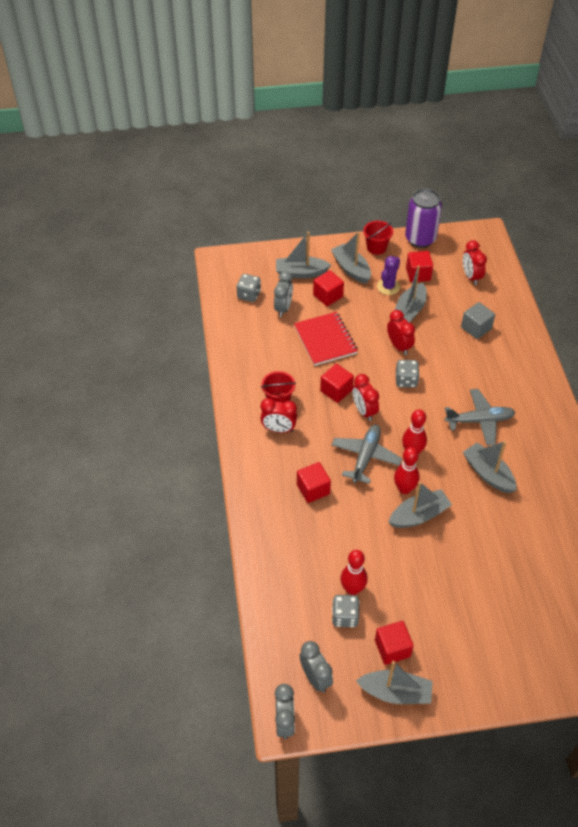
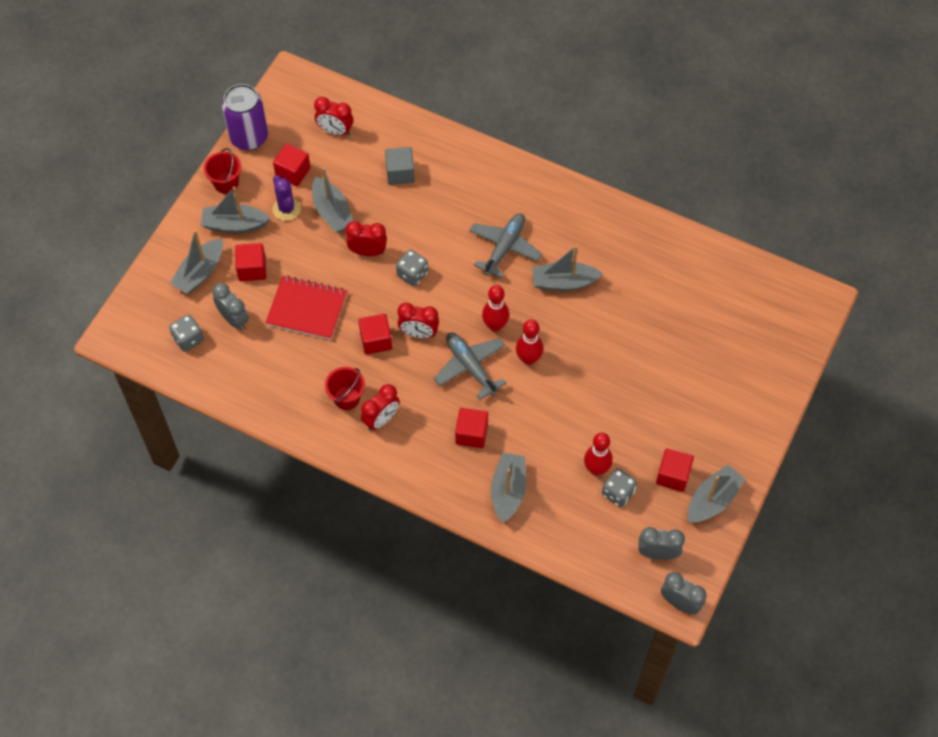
camera: 55 degrees left, 10 degrees up
grey boat [389,481,452,528] -> grey boat moved to [491,453,526,523]

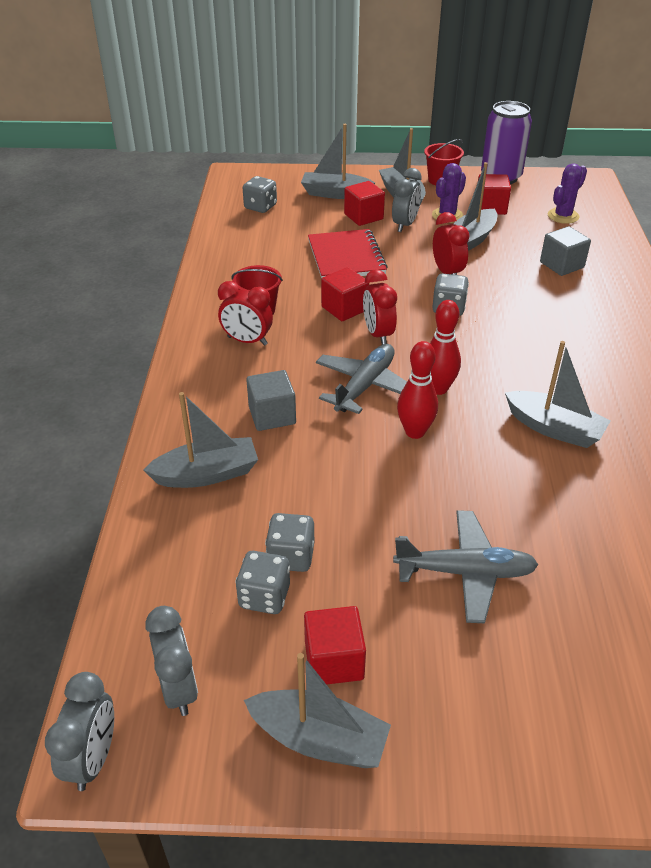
camera: 65 degrees right, 20 degrees down
grey clock [212,283,249,330] -> grey clock moved to [392,168,422,232]
red clock [314,97,353,136] -> purple cactus [548,163,587,224]
red cube [455,408,488,448] -> grey cube [246,370,296,431]
grey plane [469,213,542,278] -> grey plane moved to [393,510,538,623]
grey boat [532,245,603,291] -> grey boat turned 150 degrees clockwise [505,341,611,448]
red bowling pin [584,433,613,476] -> grey dice [265,513,314,572]

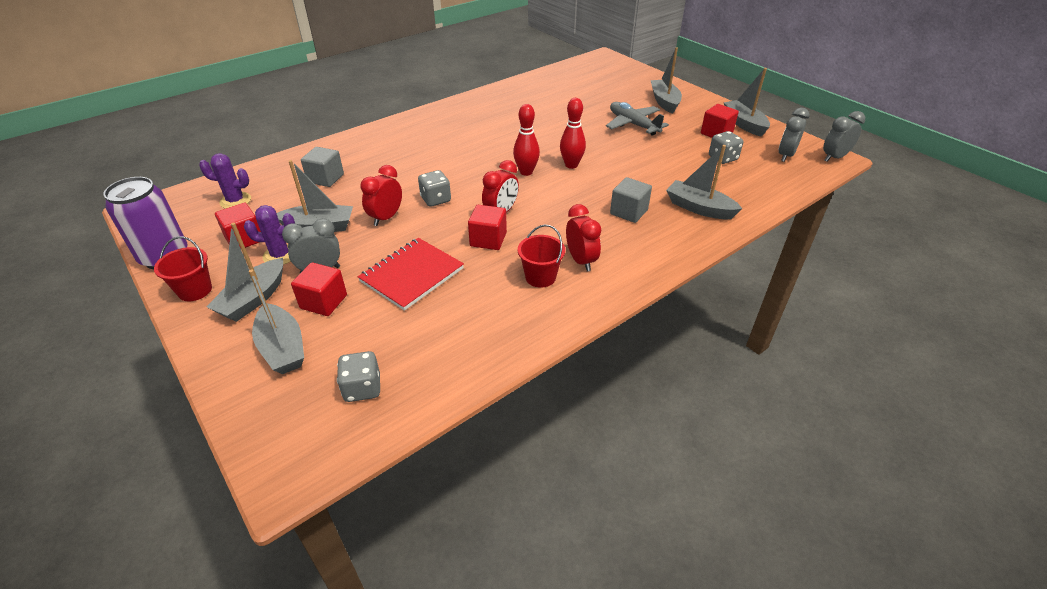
camera: 130 degrees left, 0 degrees up
grey dice [265,513,314,572] -> none
grey plane [316,344,407,414] -> none
grey boat [505,341,611,448] -> grey boat moved to [651,47,682,114]

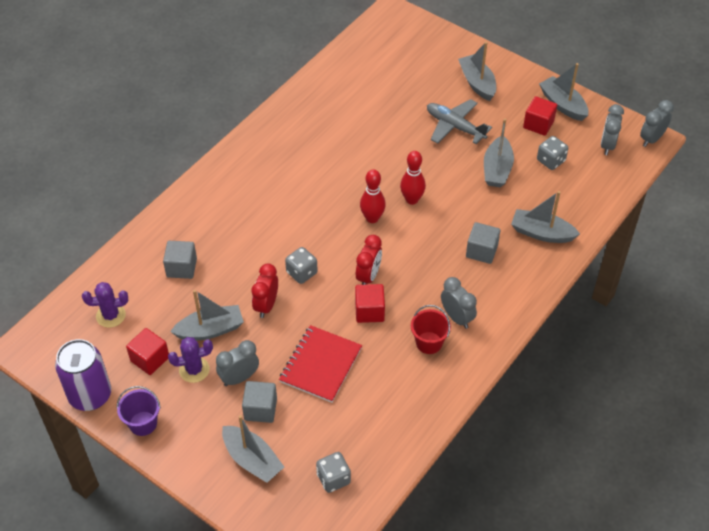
camera: 15 degrees left, 10 degrees up
red bucket [154,236,212,301] -> purple bucket [117,386,161,436]
grey boat [207,223,283,322] -> grey boat moved to [484,119,514,187]
red cube [291,262,347,316] -> grey cube [242,381,277,423]
red clock [566,204,601,271] -> grey clock [441,277,477,329]

